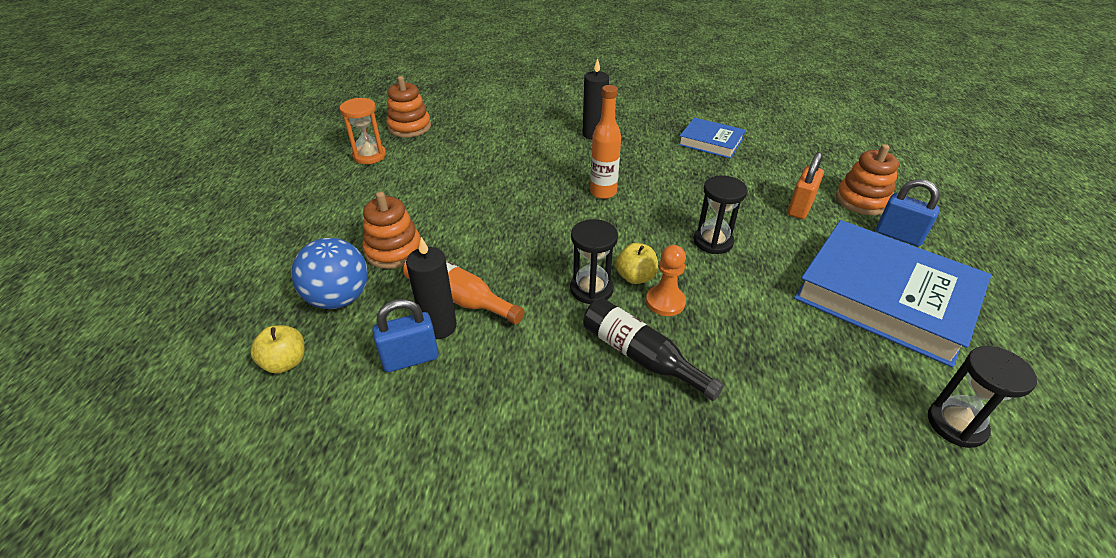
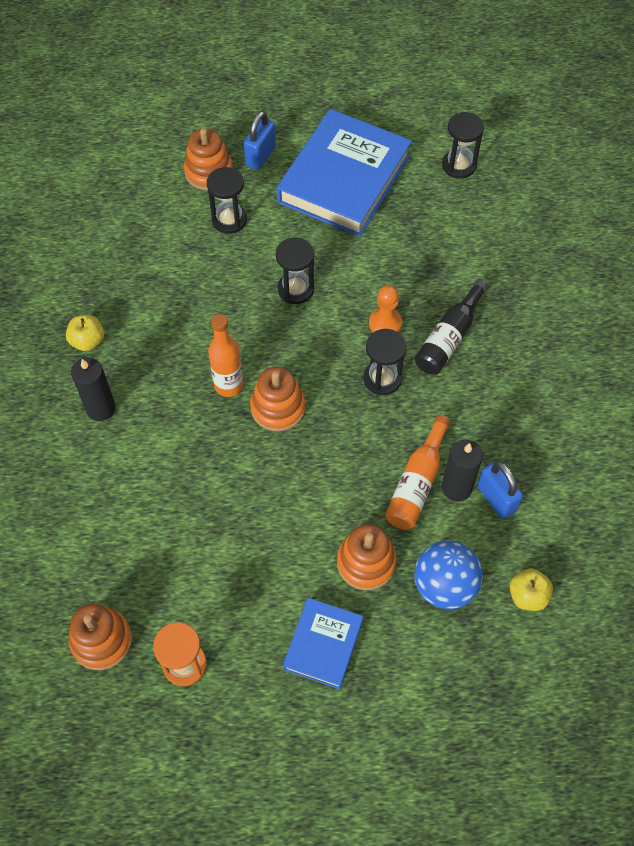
camera: 100 degrees left, 20 degrees up
yellow apple [616,243,658,284] -> yellow apple moved to [66,315,104,351]
blue book [678,118,745,159] -> blue book moved to [283,598,363,689]
orange padlock [788,152,824,219] -> black hourglass [207,167,247,234]
none -> orange stacking toy [250,367,305,431]

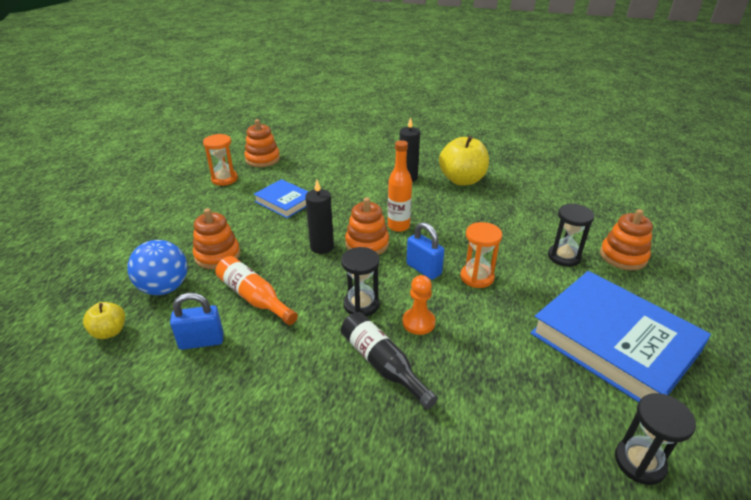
camera: 110 degrees right, 25 degrees down
yellow apple [66,315,104,351] -> yellow apple [439,136,489,186], size x1.89
blue padlock [244,111,276,170] -> blue padlock moved to [406,222,444,280]
black hourglass [276,237,314,304] -> orange hourglass [460,222,502,288]
blue book [283,598,363,689] -> blue book moved to [254,179,309,218]
black candle [442,439,483,501] -> black candle moved to [305,180,334,254]

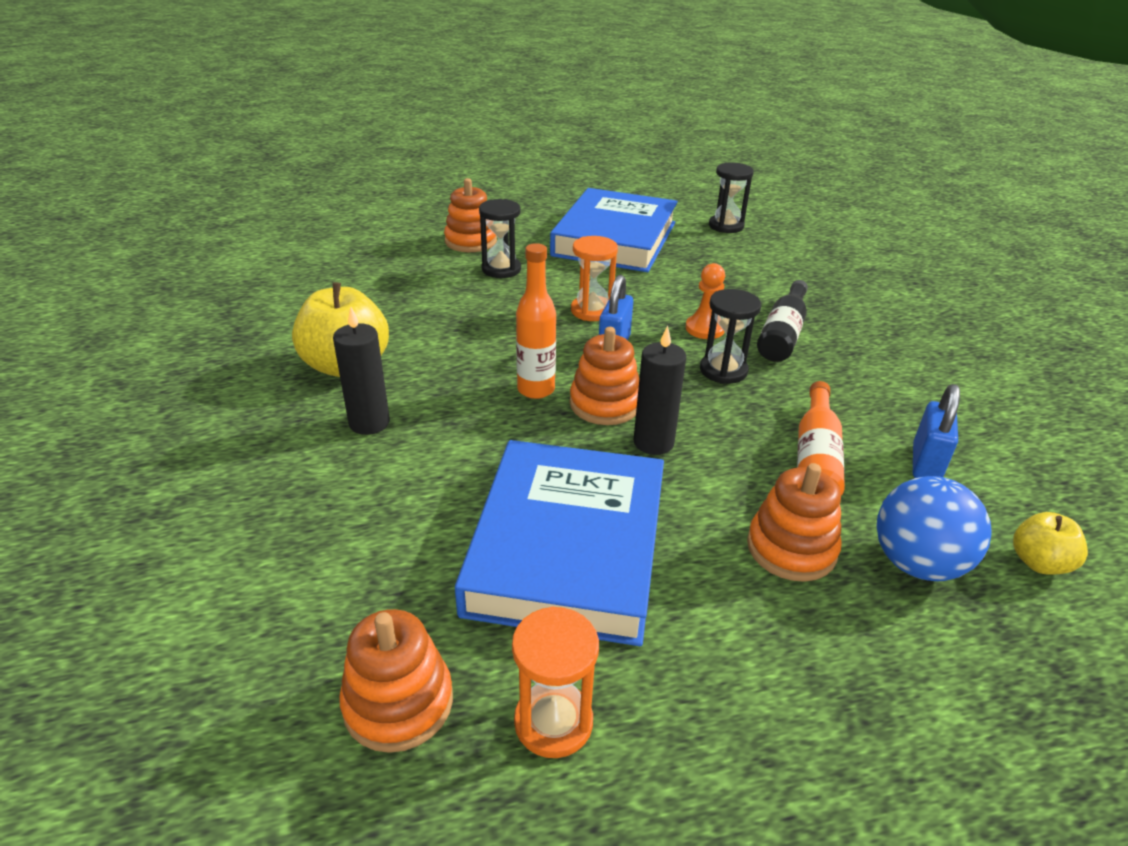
camera: 120 degrees left, 0 degrees up
blue padlock [170,293,223,350] -> blue padlock turned 60 degrees clockwise [913,384,960,478]
blue book [254,179,309,218] -> blue book [455,440,664,646], size x1.95

